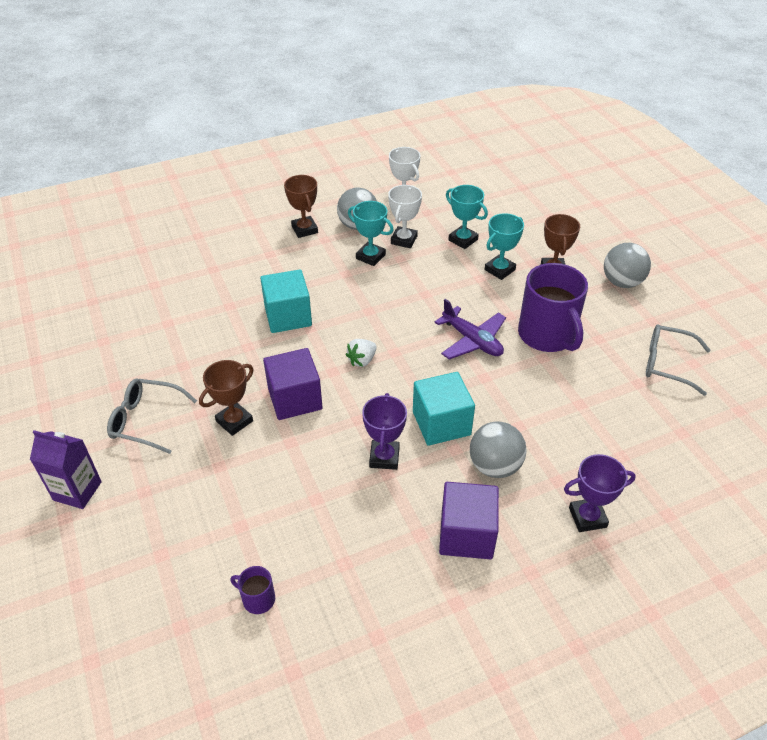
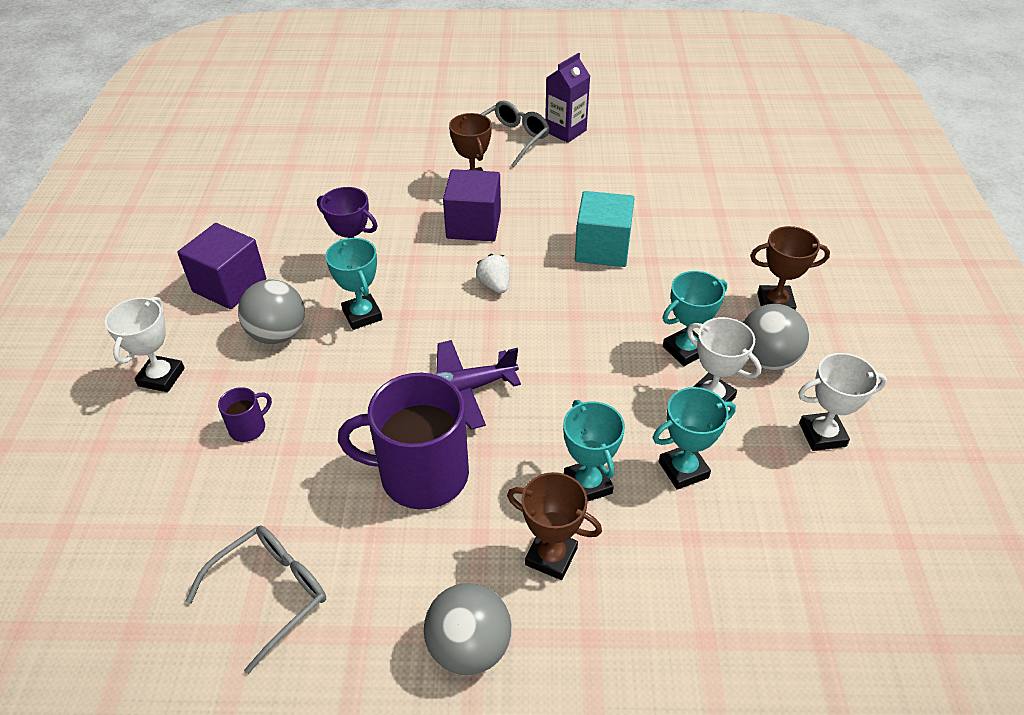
camera: 115 degrees right, 0 degrees up
purple carton [30,430,102,509] -> purple carton moved to [545,53,590,143]
purple mug [231,566,275,614] -> purple mug moved to [218,387,272,442]
turquoise cube [413,372,475,446] -> turquoise trophy [325,238,382,330]
purple trophy [564,454,636,532] -> white trophy [105,297,185,392]

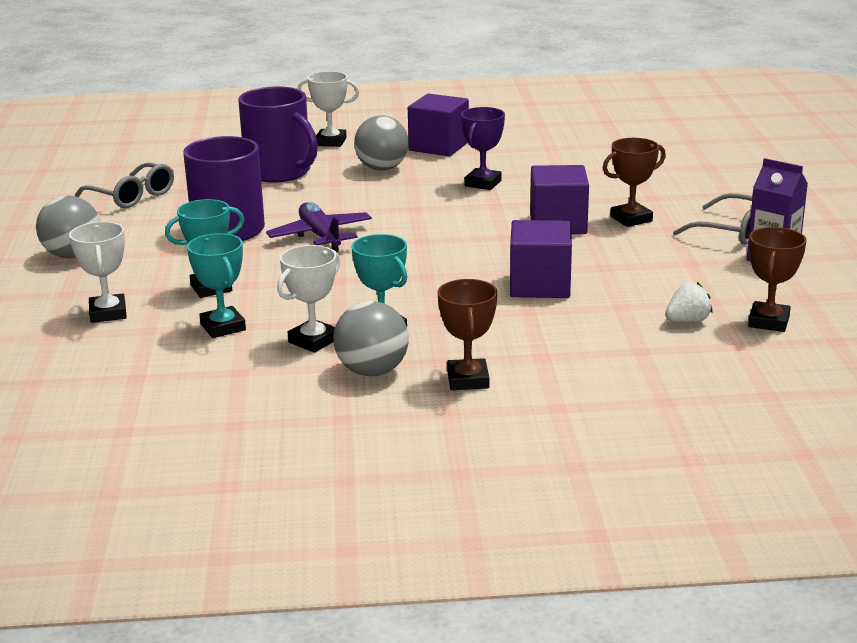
camera: 85 degrees right, 20 degrees down
purple mug [218,387,272,442] -> purple mug [238,86,318,183], size x2.33
turquoise trophy [325,238,382,330] -> none
white strawberry [476,254,510,293] -> white strawberry moved to [665,282,713,322]
brown trophy [507,472,602,580] -> brown trophy moved to [748,227,807,332]
turquoise cube [575,191,634,267] -> purple cube [510,220,572,298]
white trophy [798,353,887,451] -> white trophy moved to [69,222,127,323]

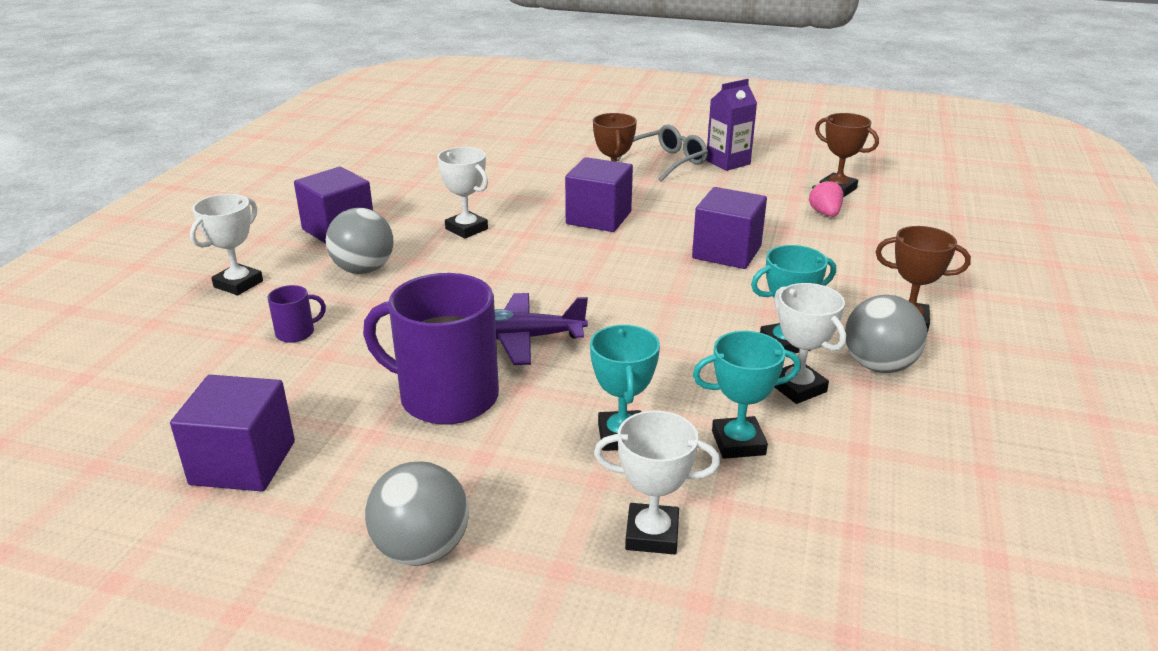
camera: 70 degrees left, 5 degrees up
grey glasses [75,162,174,208] -> purple cube [170,375,295,492]
purple mug [238,86,318,183] -> purple mug [267,285,326,343], size x0.43
purple trophy [461,107,505,190] -> white trophy [437,147,488,239]
white strawberry [665,282,713,322] -> pink strawberry [809,179,843,217]

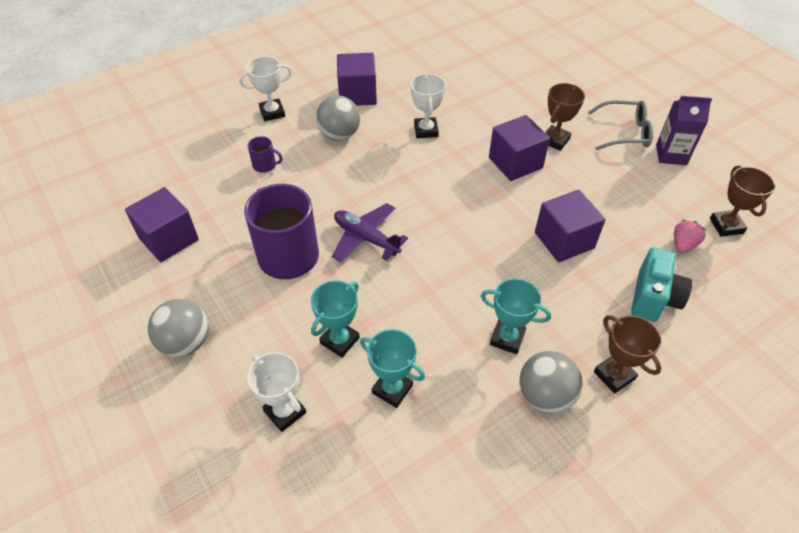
camera: 40 degrees right, 20 degrees up
white trophy [774,283,846,404] -> none
none -> turquoise camera [631,247,692,322]

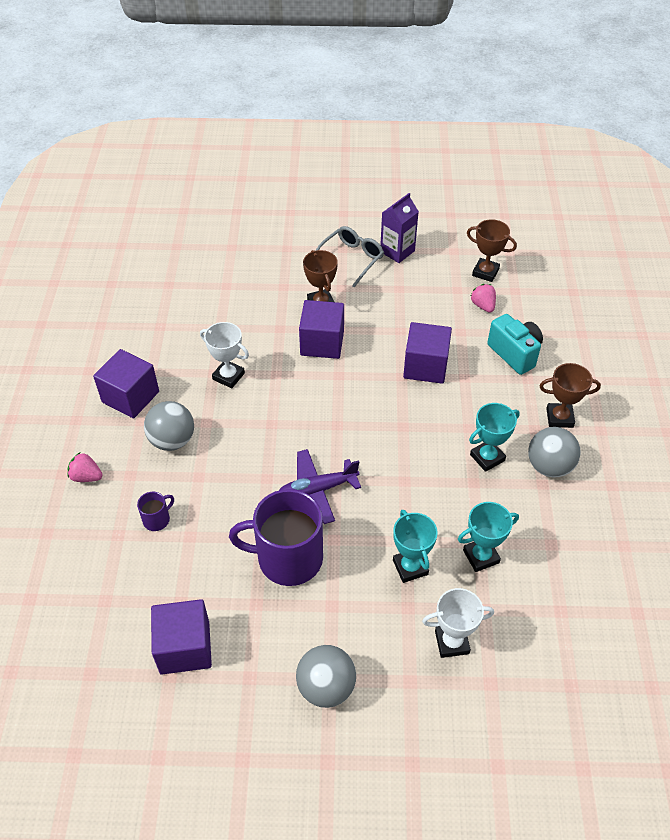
camera: 55 degrees left, 0 degrees up
white trophy [239,56,292,121] -> pink strawberry [67,453,103,482]

